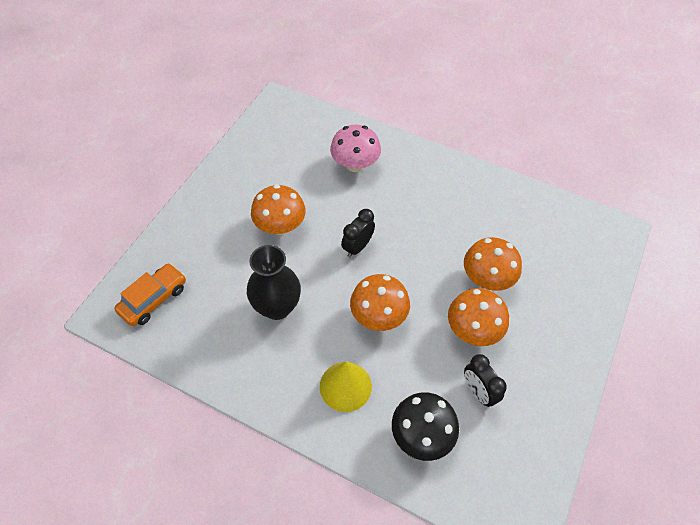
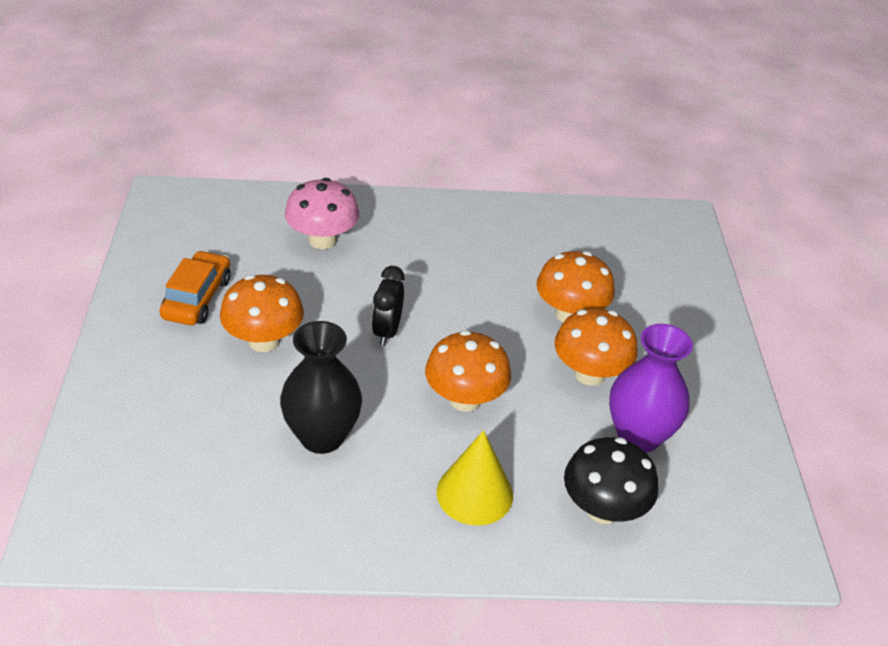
camera: 30 degrees left, 15 degrees down
orange car [114,263,186,326] -> orange car moved to [159,250,231,325]
black clock [464,354,507,407] -> purple vase [609,324,693,453]

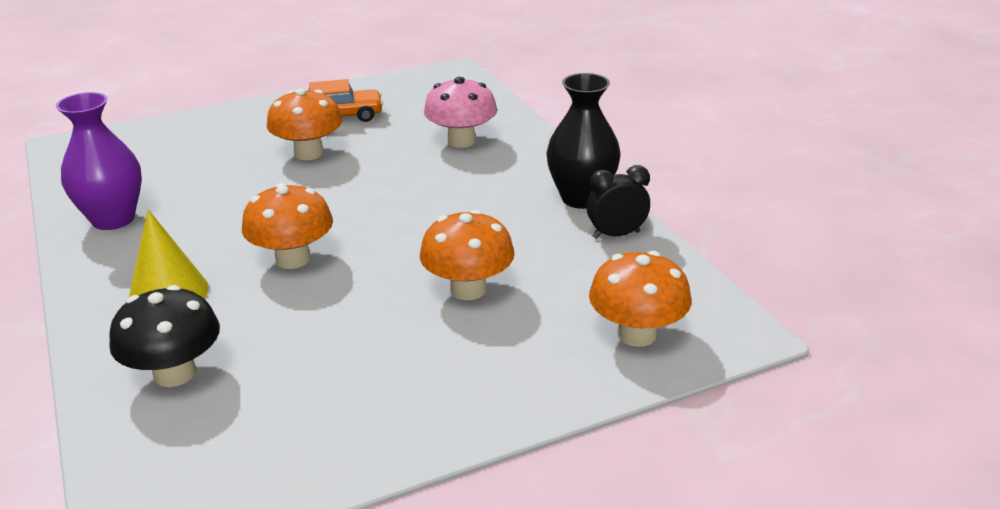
camera: 70 degrees right, 10 degrees down
black vase [280,321,362,454] -> black vase moved to [546,73,621,209]
black clock [372,266,405,346] -> black clock moved to [586,165,650,239]
orange mushroom [554,308,637,386] -> orange mushroom moved to [589,251,691,347]
purple vase [609,324,693,453] -> purple vase moved to [56,92,142,230]

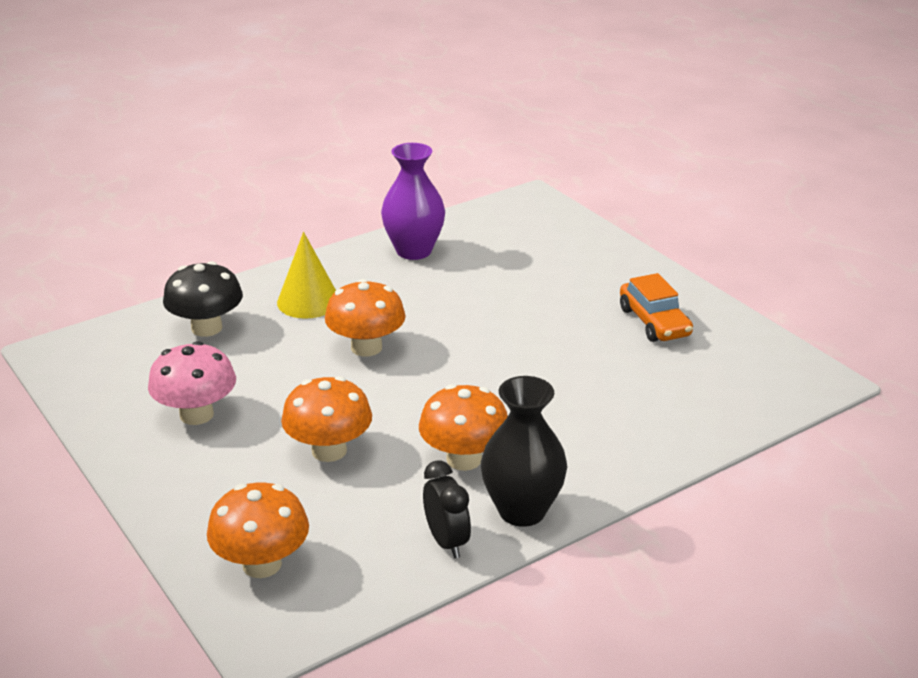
camera: 80 degrees right, 0 degrees up
orange mushroom [267,88,342,160] -> orange mushroom moved to [419,384,508,471]
pink mushroom [424,77,497,148] -> pink mushroom moved to [148,341,236,425]

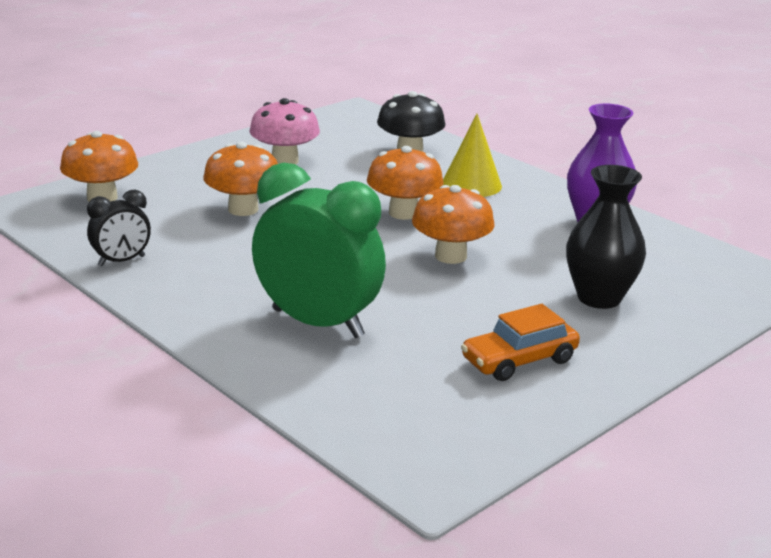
camera: 80 degrees right, 5 degrees down
orange mushroom [419,384,508,471] -> orange mushroom moved to [412,185,495,264]
black vase [481,376,567,527] -> black vase moved to [566,165,646,309]
none -> green clock [252,163,386,338]

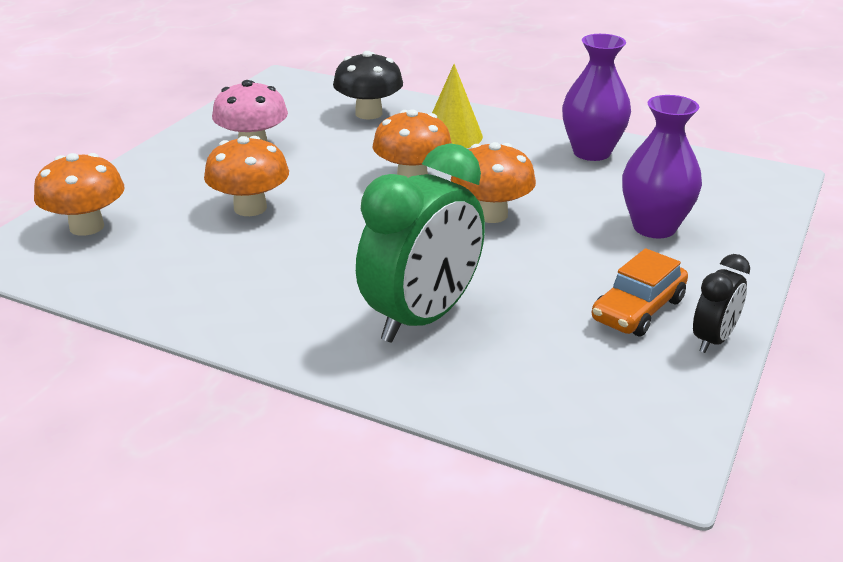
camera: 20 degrees left, 5 degrees up
black clock [87,190,151,266] -> black clock moved to [693,254,750,353]
green clock [252,163,386,338] -> green clock turned 120 degrees clockwise [356,143,485,343]
black vase [566,165,646,309] -> purple vase [622,95,702,238]

